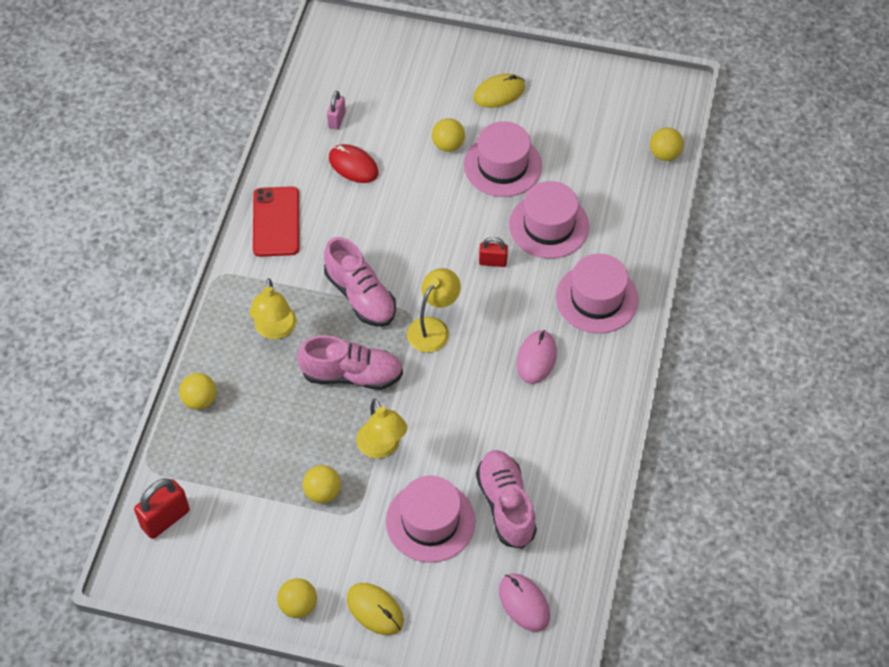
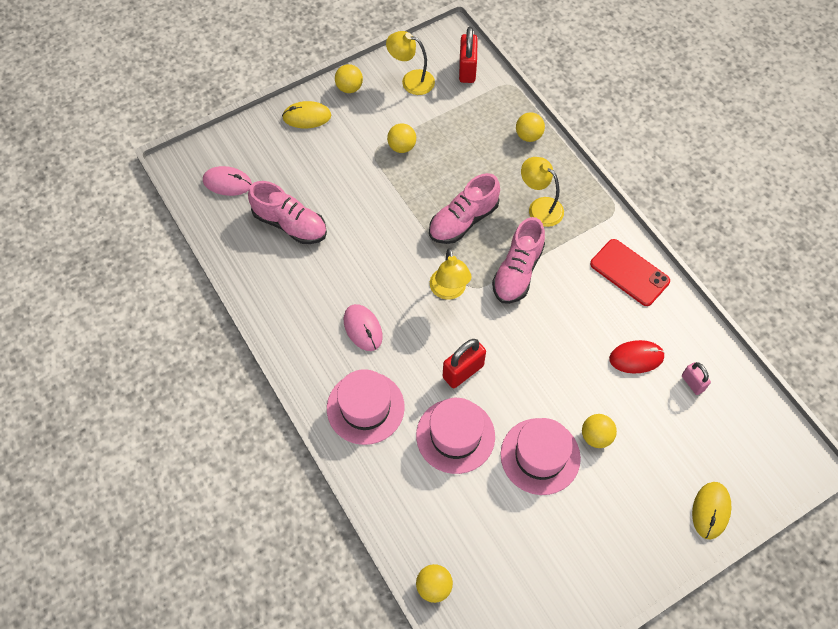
camera: 135 degrees right, 5 degrees up
pink shoe [324,237,396,327] -> pink shoe turned 75 degrees counterclockwise [492,217,545,304]
yellow lamp [356,399,407,458] -> yellow lamp moved to [386,31,435,95]
pink hat [386,476,475,563] -> none
yellow mouse [473,74,525,108] -> yellow mouse moved to [692,482,732,540]
red padlock [479,237,508,267] -> red padlock [443,339,486,388], size x1.63

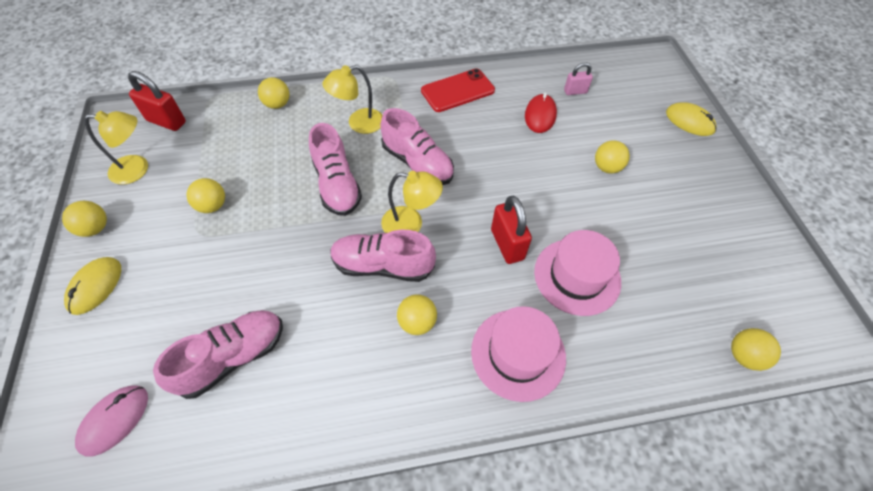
camera: 70 degrees left, 5 degrees down
pink mouse [344,304,383,351] -> yellow ball [397,294,437,335]
yellow lamp [386,31,435,95] -> yellow lamp turned 135 degrees counterclockwise [84,111,148,185]
pink hat [501,418,581,495] -> none
none -> pink shoe [330,230,436,282]

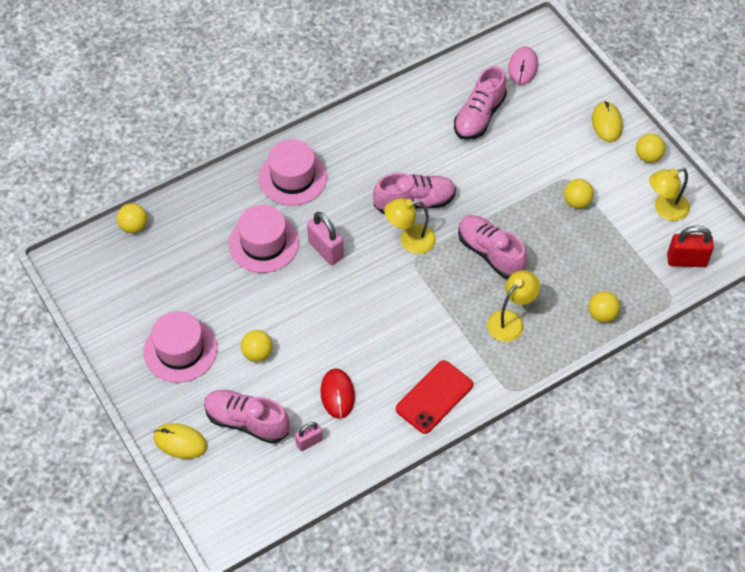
camera: 160 degrees right, 0 degrees up
pink shoe [380,108,454,185] -> pink shoe moved to [204,390,290,444]
yellow ball [397,294,437,335] -> none
red padlock [491,196,532,264] -> pink padlock [307,212,344,265]
none -> pink hat [143,311,217,383]

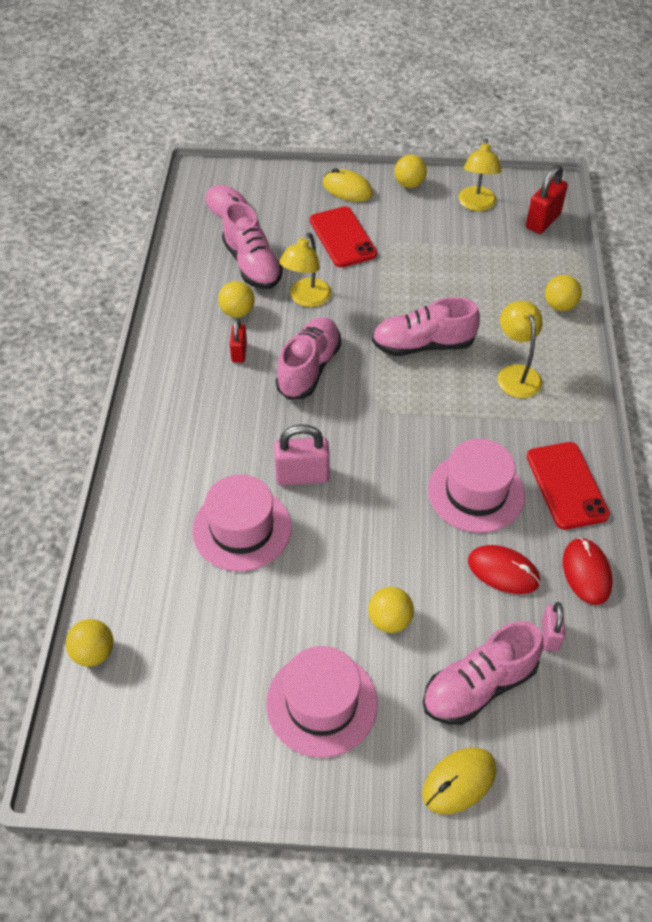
camera: 55 degrees left, 5 degrees down
pink hat [259,139,327,206] -> pink hat moved to [428,439,525,533]
yellow lamp [384,198,436,254] -> yellow lamp moved to [279,232,331,307]
yellow ball [564,179,594,209] -> yellow ball moved to [218,281,255,318]
none -> red padlock [230,318,247,363]
none -> red phone [310,206,377,267]
none -> red mouse [563,537,613,605]

